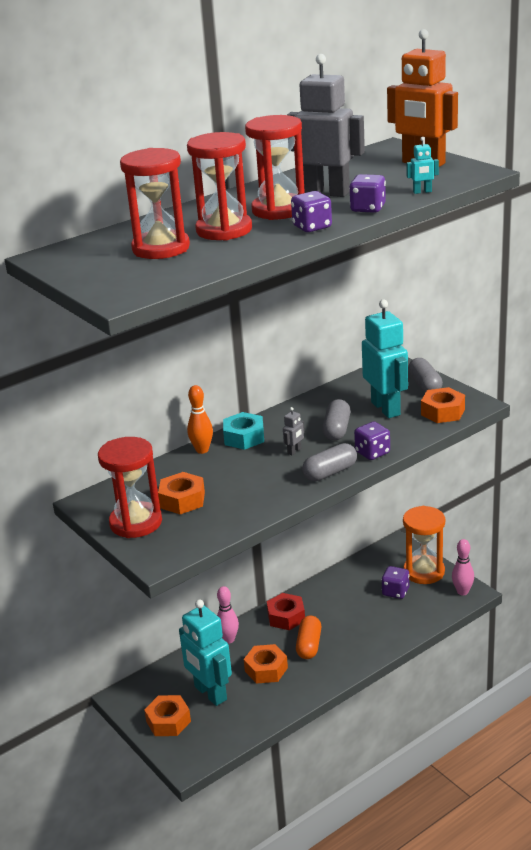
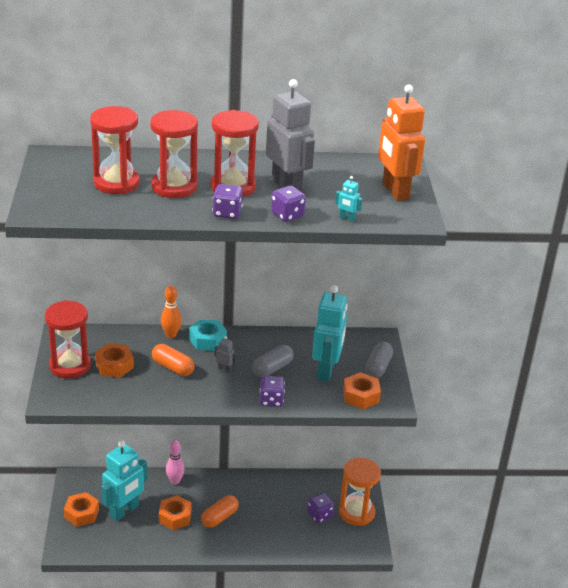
camera: 30 degrees right, 5 degrees up
turquoise robot [179,600,232,706] -> turquoise robot turned 135 degrees counterclockwise [101,440,147,521]
red nut [267,593,305,630] -> none
grey robot [283,407,305,455] -> grey robot turned 135 degrees counterclockwise [215,336,237,373]
grey capsule [302,443,357,481] -> none
pink bowling pin [452,539,474,596] -> none
none -> orange capsule [152,344,195,376]

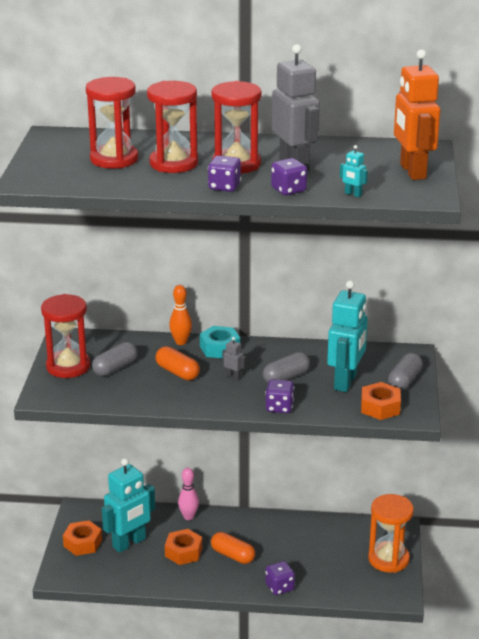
camera: 10 degrees right, 5 degrees down
orange nut [95,343,134,377] -> grey capsule [92,342,138,376]
orange capsule [201,495,239,528] -> orange capsule turned 75 degrees clockwise [211,532,255,564]
purple dice [307,493,334,523] -> purple dice moved to [265,561,295,595]

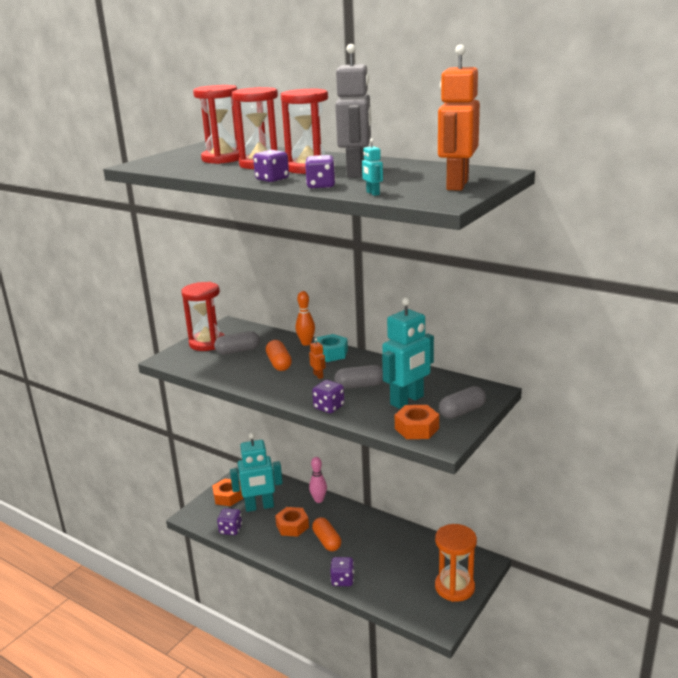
camera: 30 degrees right, 5 degrees down
grey robot [223,337,246,380] -> orange robot [309,338,326,379]
none -> purple dice [217,508,242,535]

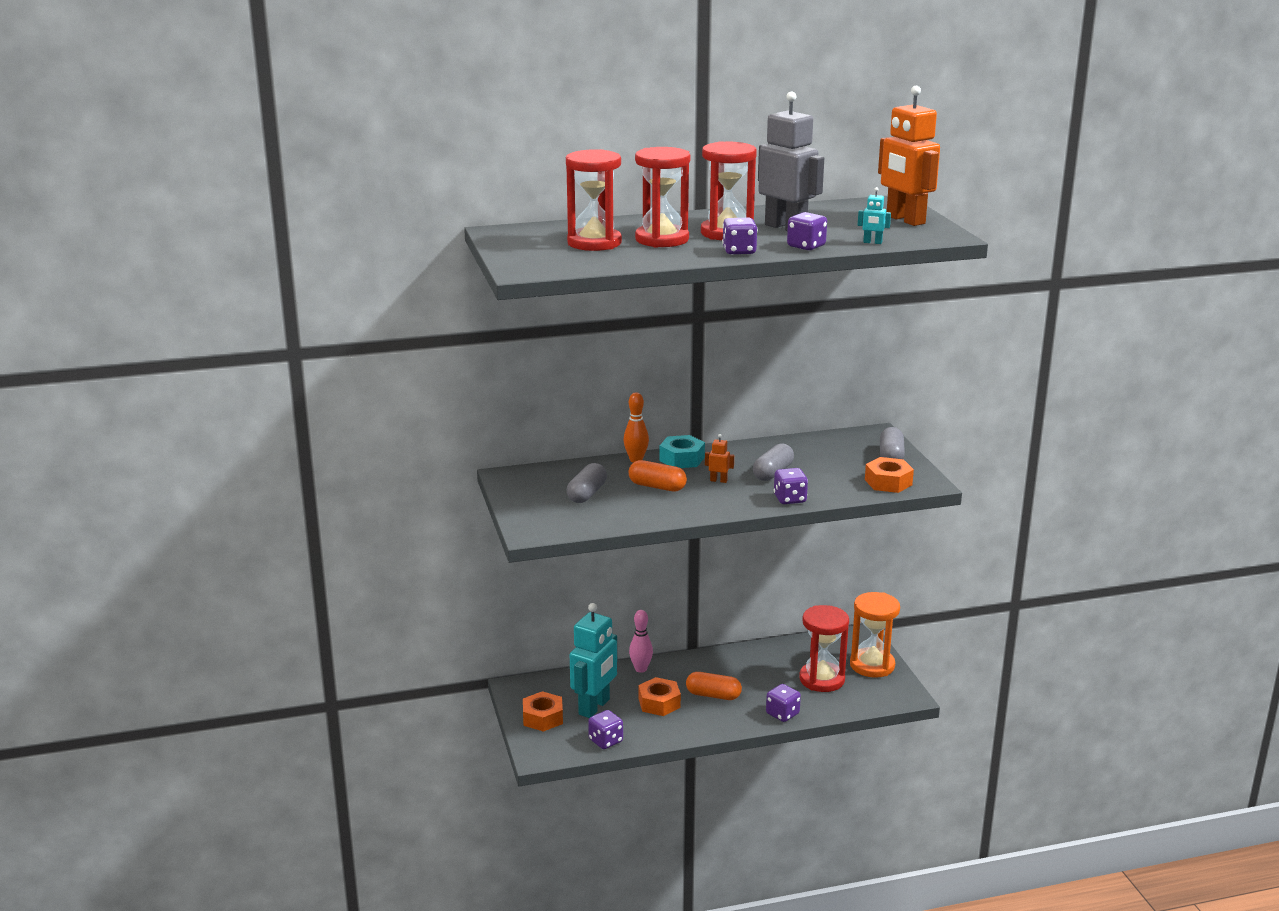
camera: 50 degrees left, 0 degrees up
red hourglass [181,282,225,351] -> red hourglass moved to [799,605,849,692]
turquoise robot [382,297,434,409] -> none

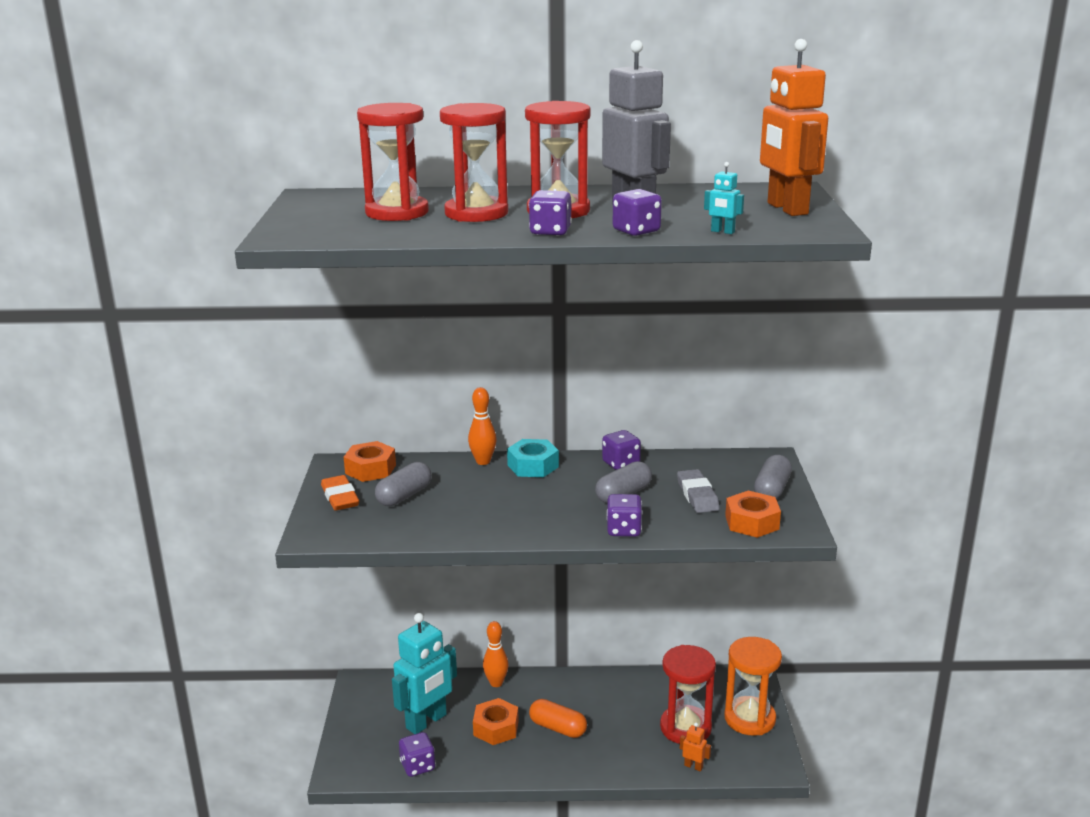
camera: 15 degrees right, 0 degrees up
orange nut [523,691,563,732] -> orange nut moved to [344,441,396,482]
orange capsule [629,460,687,492] -> none
pink bowling pin [629,610,653,673] -> orange bowling pin [483,621,509,687]
orange robot [705,434,734,483] -> orange robot moved to [680,723,711,772]
purple dice [766,684,801,722] -> purple dice moved to [602,430,641,470]
none -> orange eraser [321,475,359,511]
none -> grey eraser [677,469,720,513]

